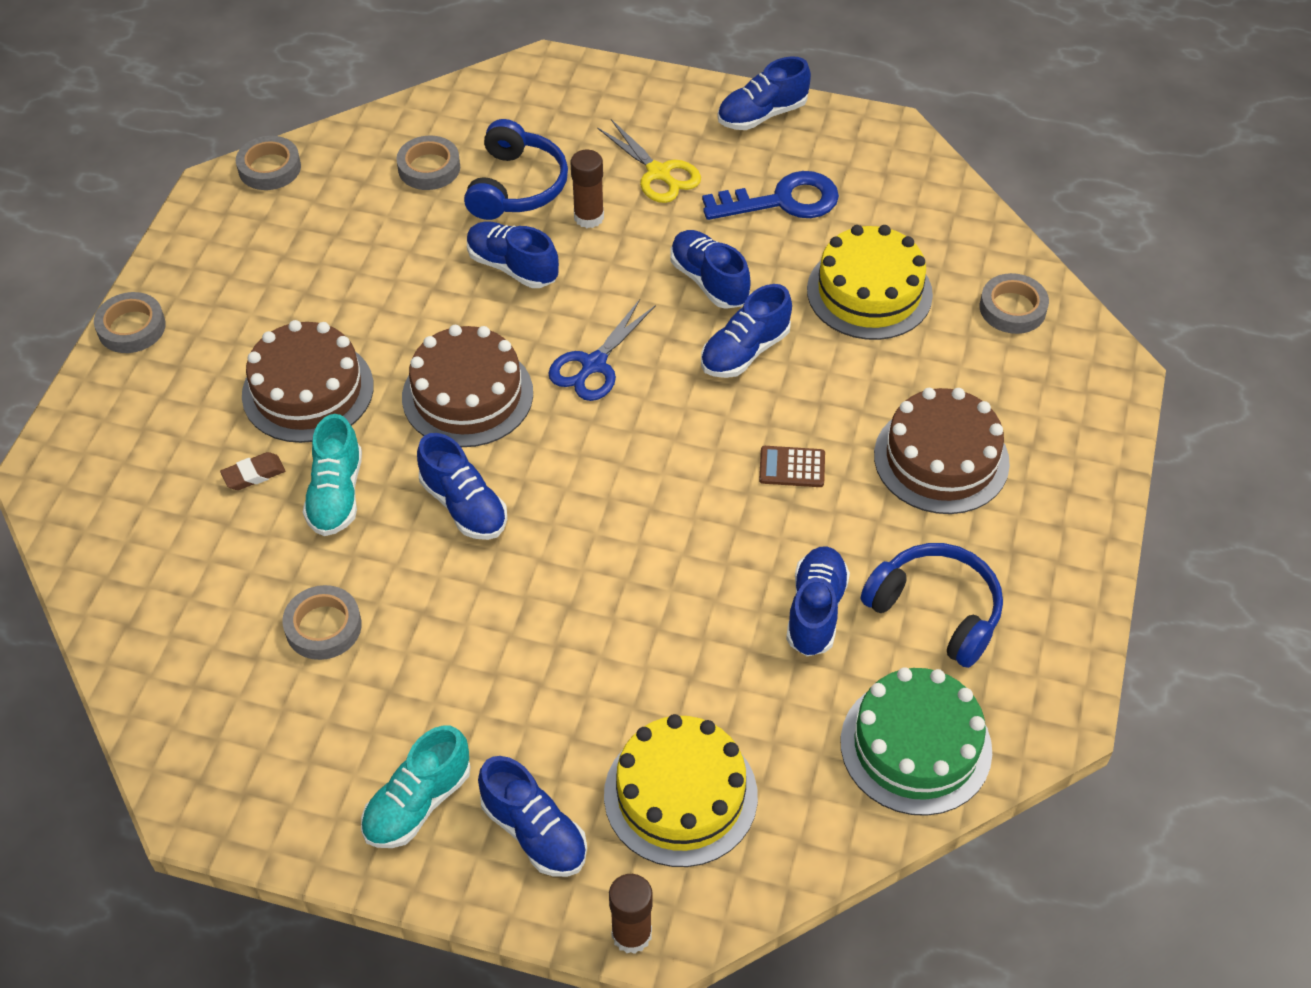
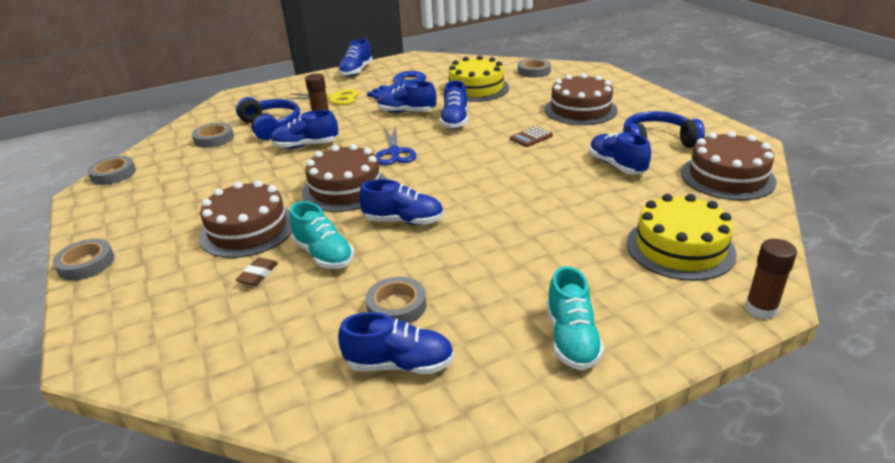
camera: 40 degrees left, 20 degrees down
blue shoe [478,756,587,877] -> blue shoe moved to [338,312,454,374]
green cake [840,667,992,816] -> brown cake [681,131,777,200]

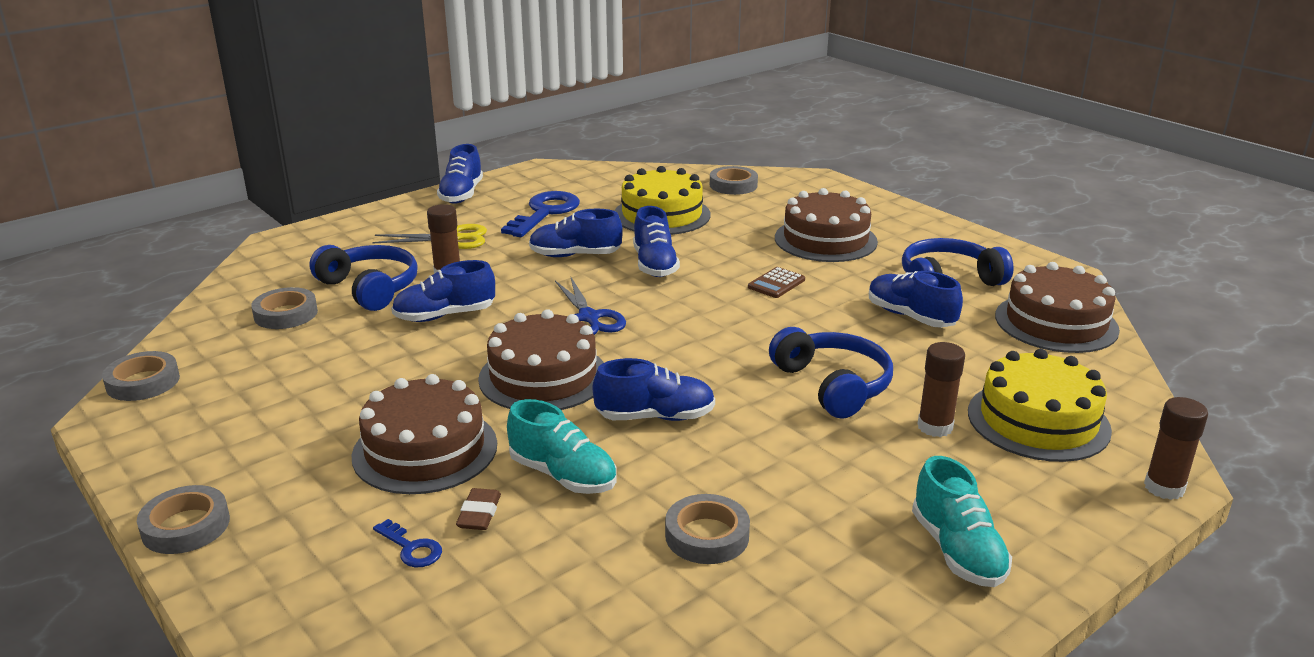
camera: 15 degrees left, 5 degrees down
blue shoe [338,312,454,374] -> none
none -> blue key [373,519,442,567]
none -> blue headphones [769,327,893,419]
none -> brown glue stick [917,342,965,437]

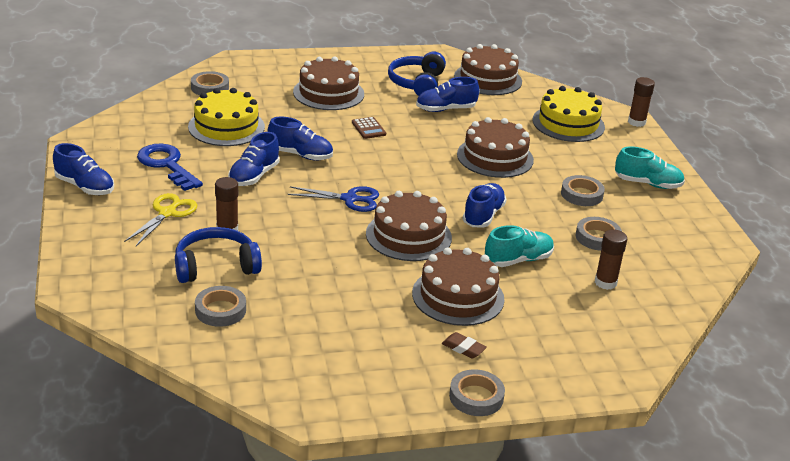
camera: 65 degrees left, 5 degrees up
grey tape [102,351,180,401] -> grey tape moved to [561,175,605,206]
blue key [373,519,442,567] -> none
blue shoe [391,260,495,322] -> none
brown eraser [456,488,501,530] -> brown eraser moved to [442,332,487,359]
blue headphones [769,327,893,419] -> brown cake [457,117,534,178]
brown glue stick [917,342,965,437] -> brown glue stick moved to [595,229,627,290]

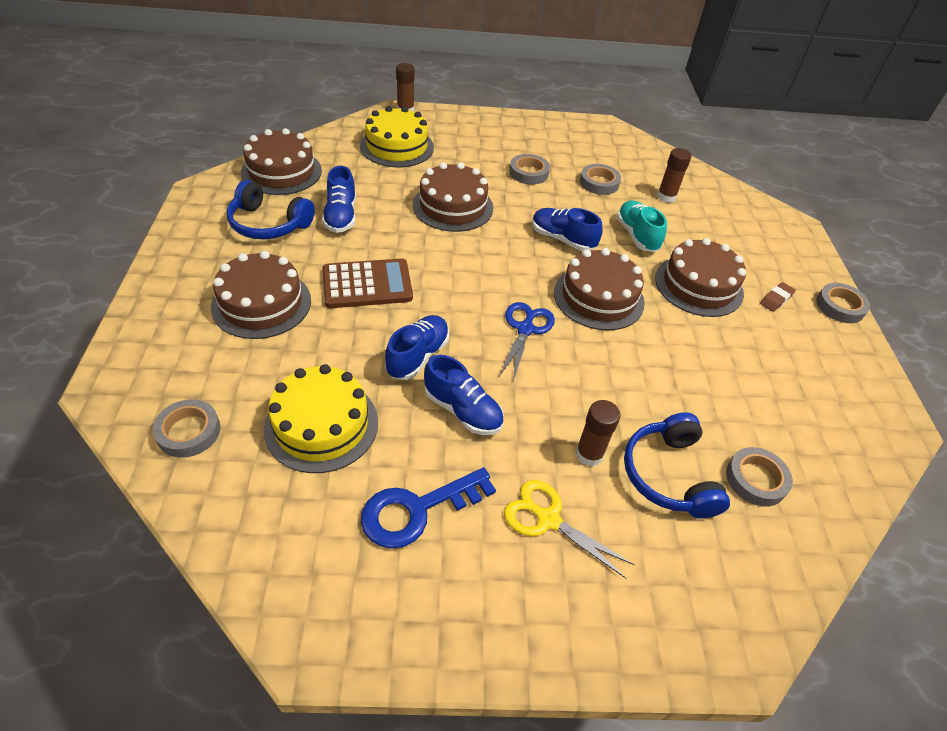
camera: 80 degrees left, 15 degrees up
blue shoe [53,143,114,195] -> none
brown calculator [352,117,386,139] -> brown calculator [322,258,413,308], size x1.93
turquoise shoe [615,147,685,189] -> none

